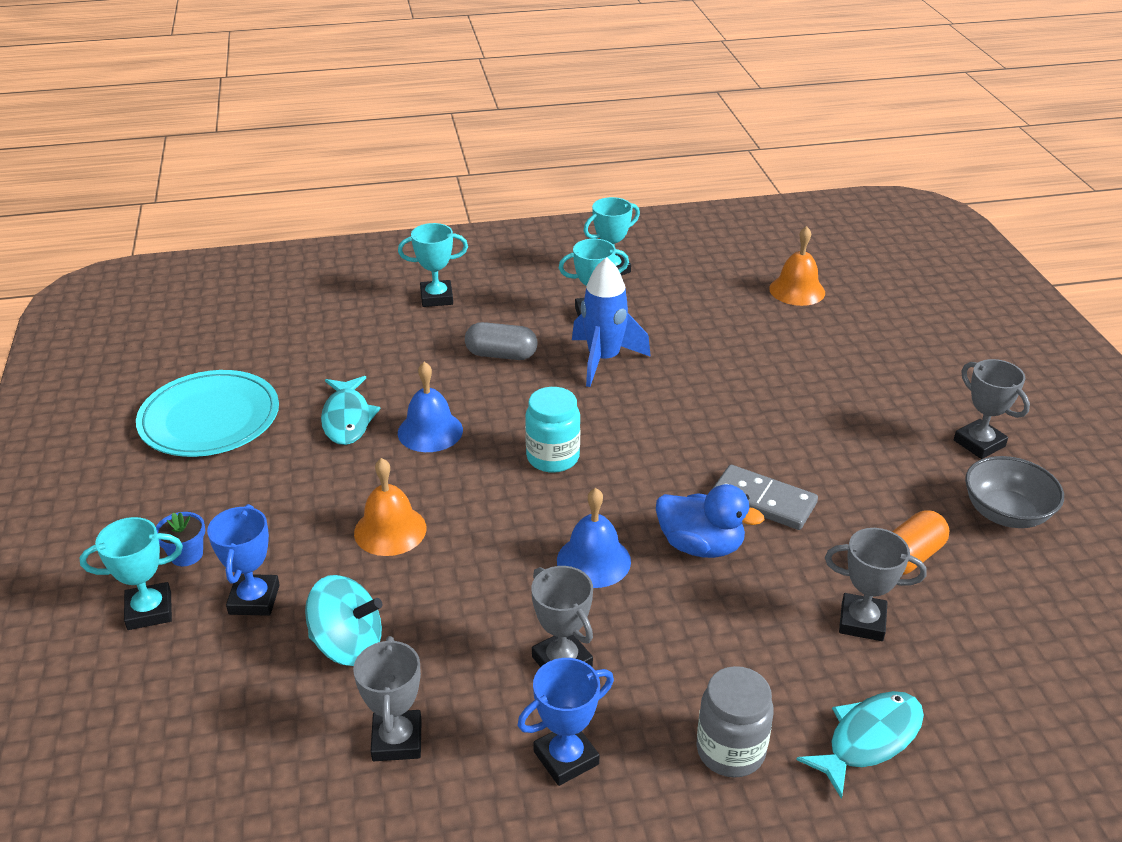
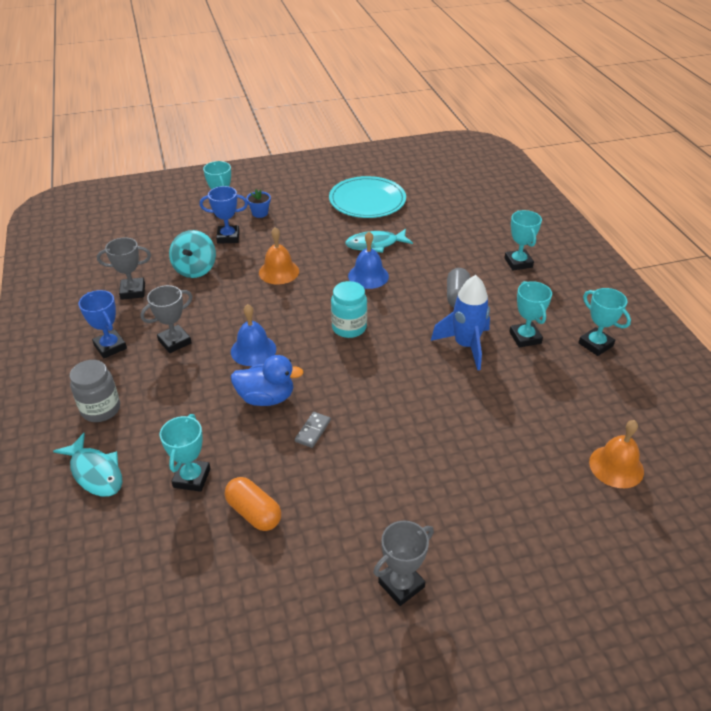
camera: 85 degrees right, 5 degrees up
blue duck [656,484,764,558] -> blue duck turned 105 degrees counterclockwise [231,355,304,406]
grey domino [712,465,818,530] -> grey domino [295,412,331,448], size x0.58
grey trophy [825,528,927,641] -> turquoise trophy [160,414,211,492]
grey bowl [965,456,1064,528] -> none

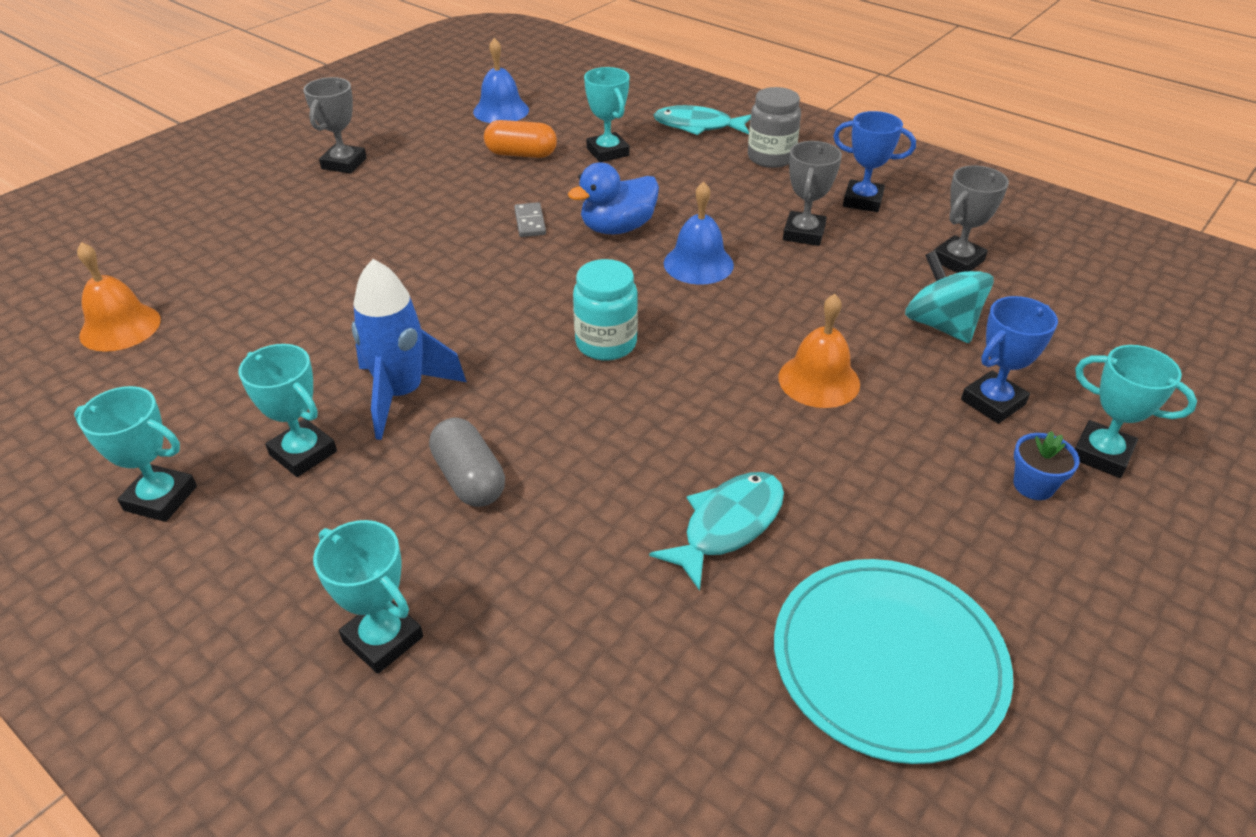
camera: 145 degrees right, 0 degrees up
blue bell [348,231,389,289] -> blue bell moved to [473,38,529,123]

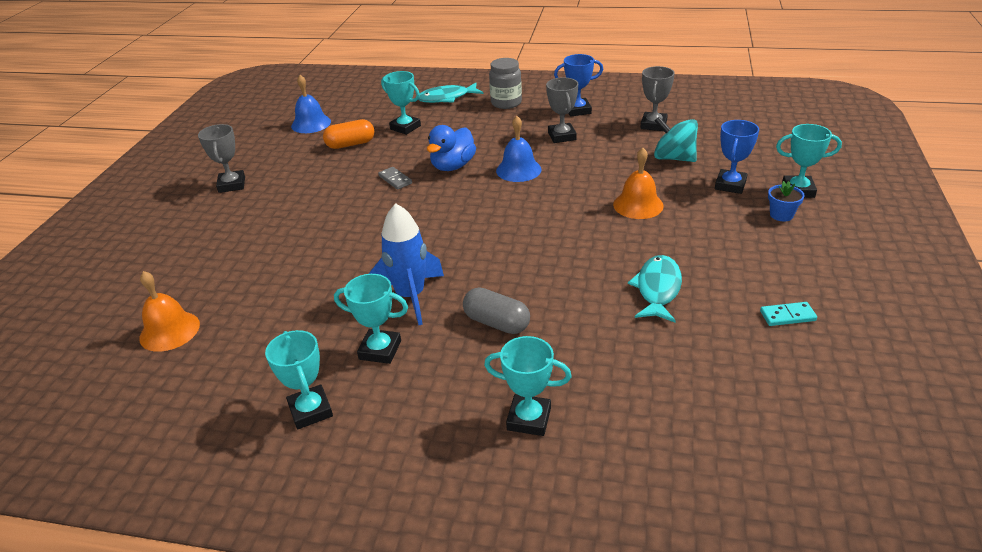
camera: 25 degrees left, 5 degrees down
turquoise trophy [74,386,197,522] -> turquoise trophy turned 75 degrees clockwise [265,330,333,429]
turquoise jar [573,259,638,361] -> none
turquoise plate [774,559,1013,764] -> turquoise domino [760,302,817,326]

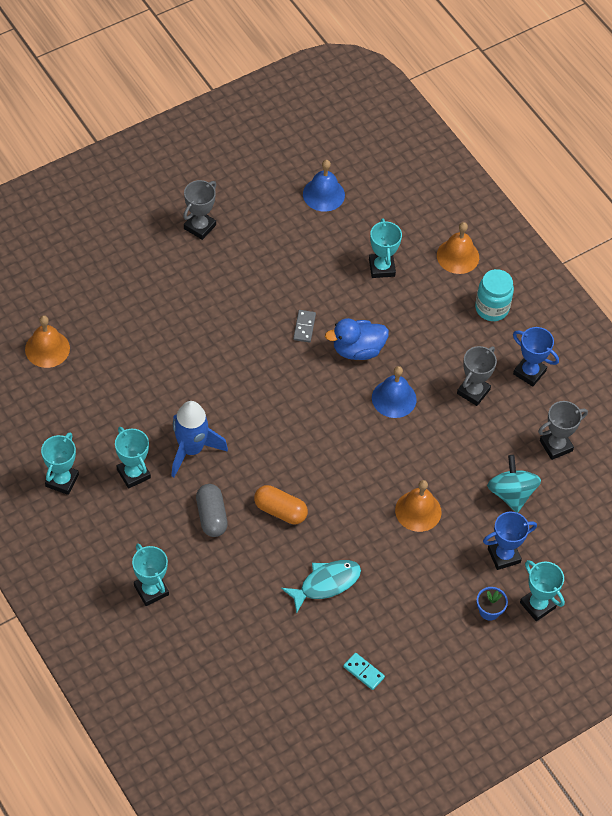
camera: 40 degrees right, 20 degrees up
orange capsule [323,119,374,149] -> orange capsule moved to [254,485,308,524]
turquoise fish [418,83,483,103] -> orange bell [437,222,479,274]
grey jar [489,58,522,109] -> turquoise jar [475,269,514,321]

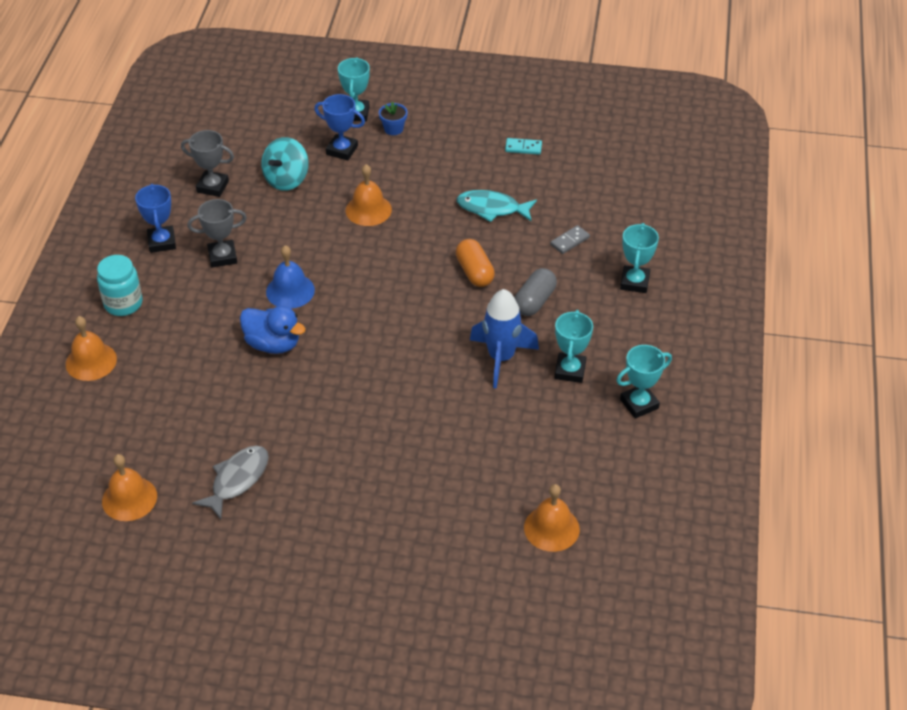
camera: 135 degrees left, 10 degrees down
grey trophy [183,180,216,240] -> none
grey domino [293,310,316,343] -> grey domino moved to [550,225,590,254]
blue bell [303,160,345,212] -> orange bell [102,454,157,521]
turquoise domino [343,653,385,690] -> turquoise domino turned 75 degrees counterclockwise [505,138,542,155]
turquoise trophy [369,219,402,278] -> none
none -> grey fish [192,446,269,519]

